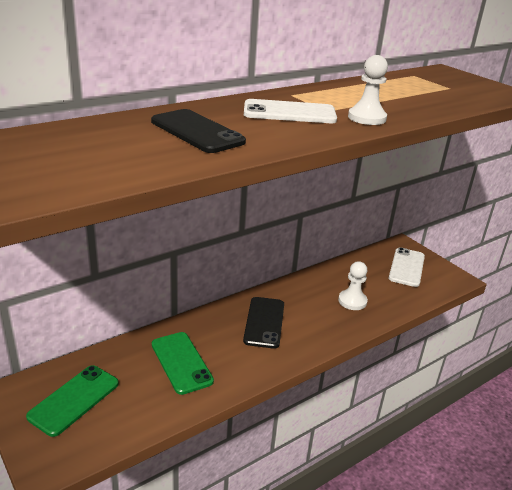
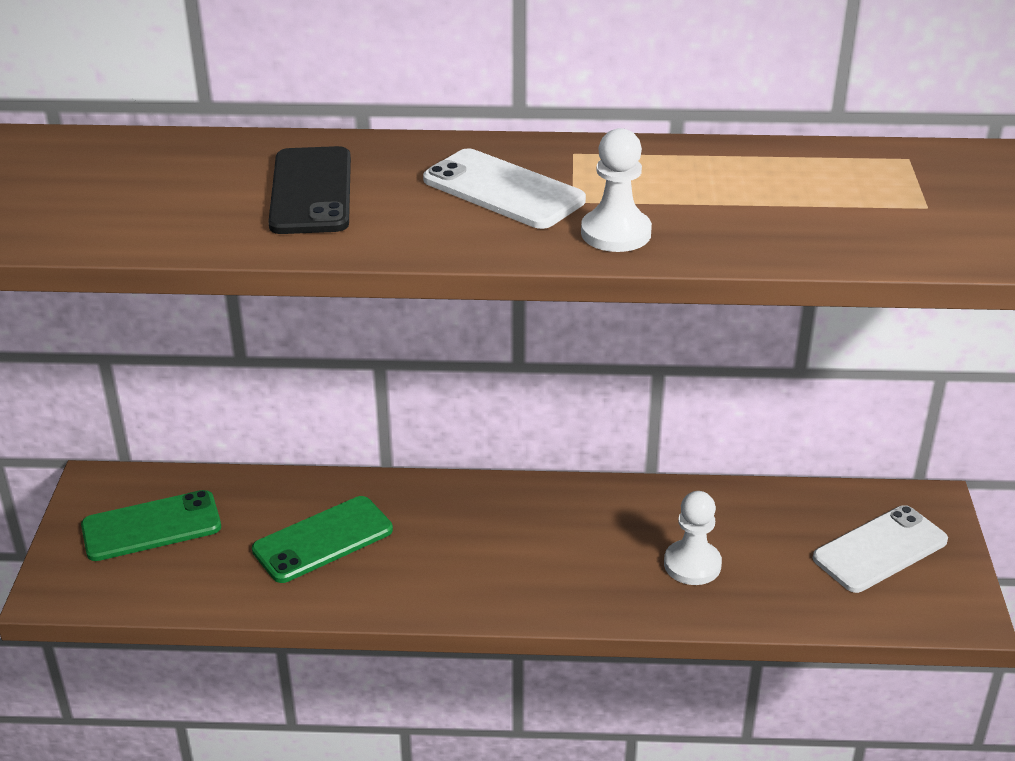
camera: 40 degrees right, 5 degrees up
green phone [152,332,214,395] -> green phone turned 45 degrees clockwise [252,496,393,583]
black phone [243,297,284,349] -> none

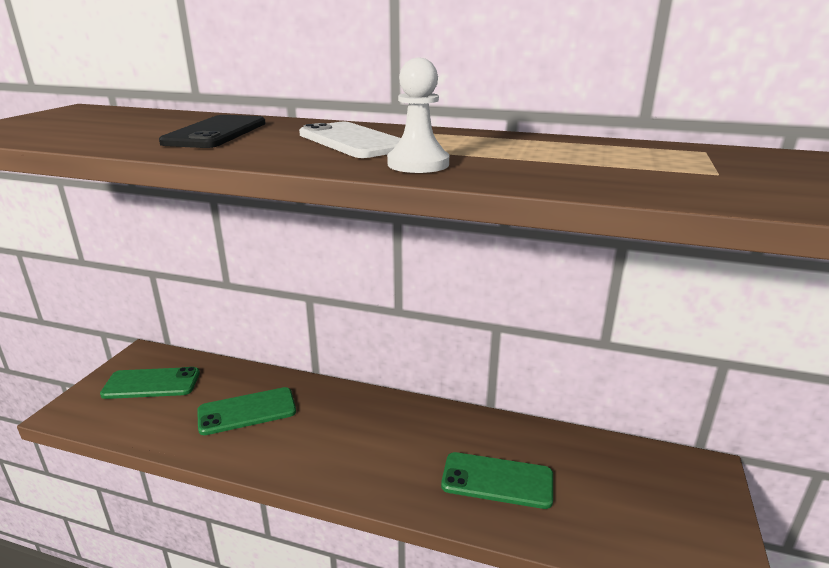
camera: 15 degrees right, 10 degrees down
white pawn [664,491,722,585] -> green phone [441,452,553,509]
white phone [813,505,948,593] -> none

